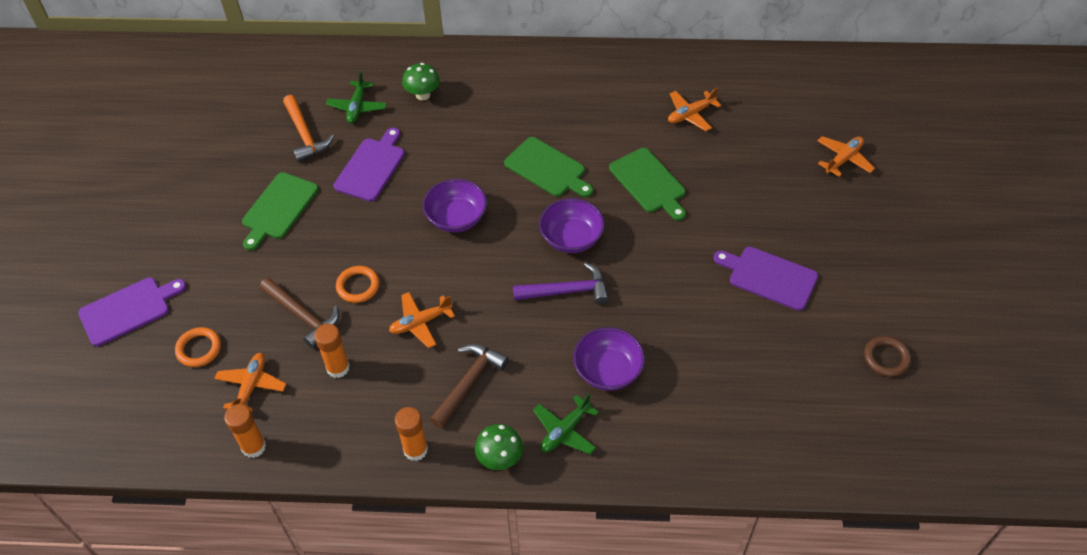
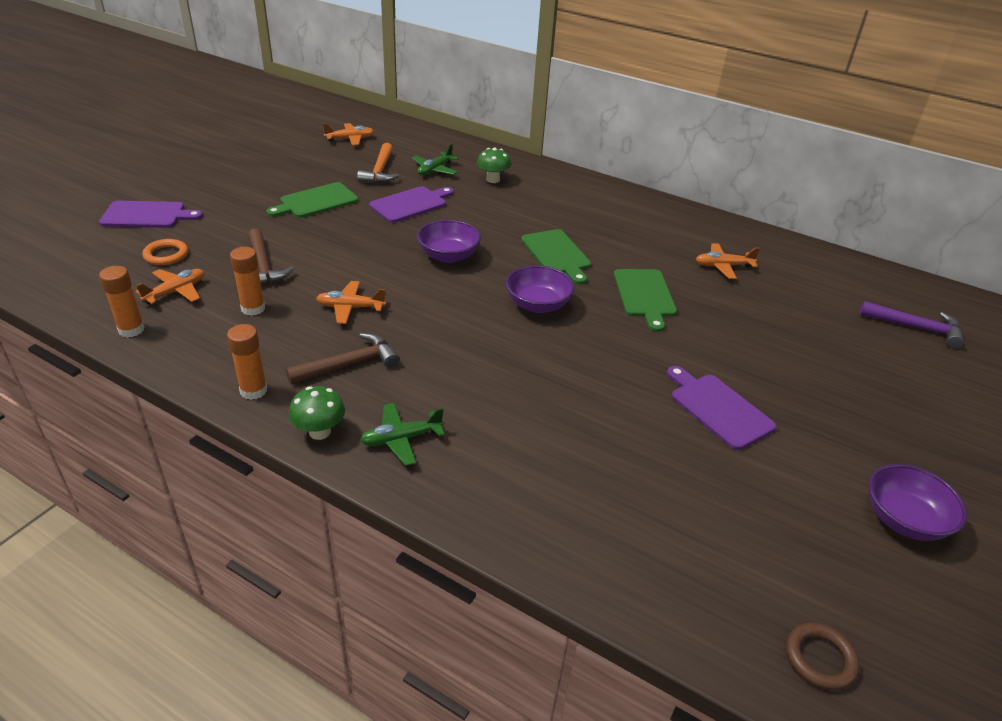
camera: 25 degrees right, 15 degrees down
orange ring [336,266,379,303] -> none
purple hammer [513,262,609,305] -> purple hammer moved to [859,301,964,348]
purple bowl [573,327,645,391] -> purple bowl moved to [869,464,968,541]
orange plane [817,136,875,177] -> orange plane moved to [323,123,374,146]
brown ring [864,336,911,377] -> brown ring moved to [786,623,860,691]

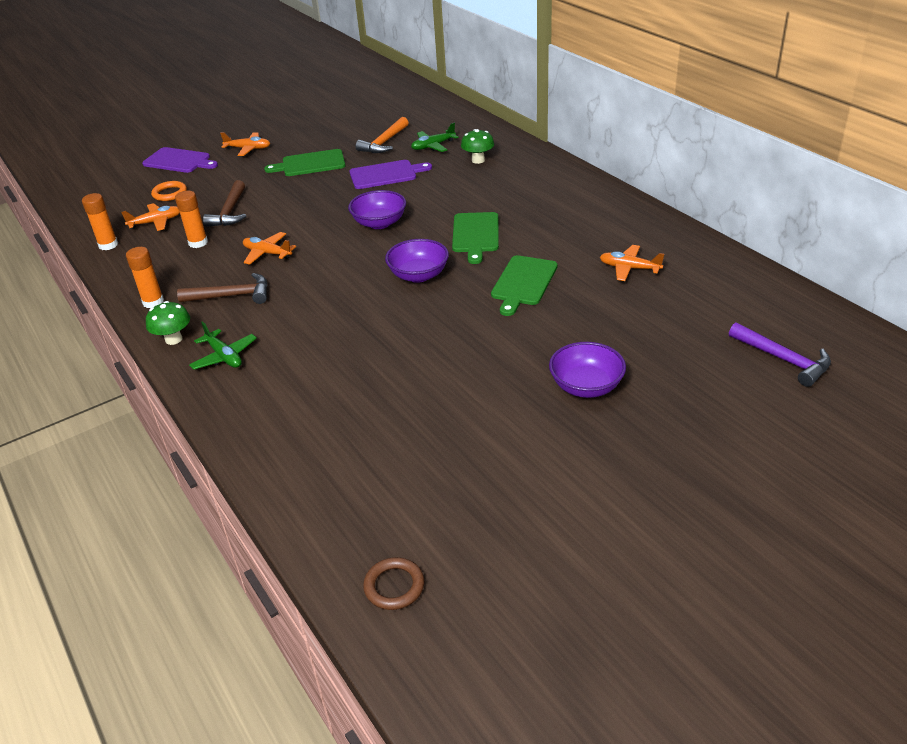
camera: 30 degrees right, 0 degrees up
orange plane [323,123,374,146] -> orange plane moved to [220,132,270,156]
green plane [360,403,445,466] -> green plane turned 135 degrees counterclockwise [189,321,257,370]
purple cutting board [667,366,776,450] -> none
purple bowl [869,464,968,541] -> purple bowl moved to [549,342,626,398]

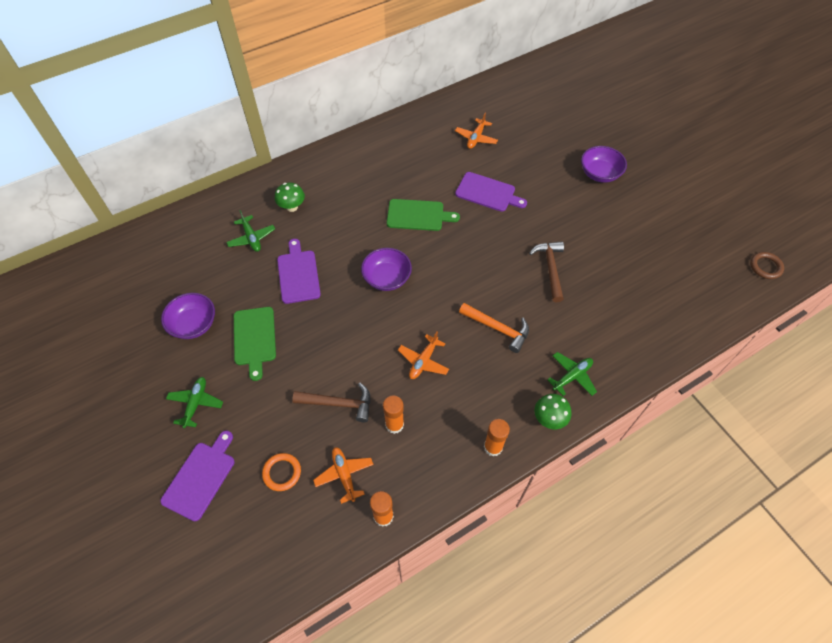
camera: 90 degrees left, 20 degrees up
brown hammer [177,273,268,304] -> brown hammer moved to [529,241,564,302]
orange plane [220,132,270,156] -> green plane [166,377,223,428]
orange hammer [356,117,409,153] -> orange hammer moved to [459,303,529,353]
purple bowl [385,239,449,283] -> purple bowl moved to [161,293,215,339]
green cutting board [491,255,558,316] -> purple cutting board [455,172,527,212]
purple hammer [729,322,831,387] -> none

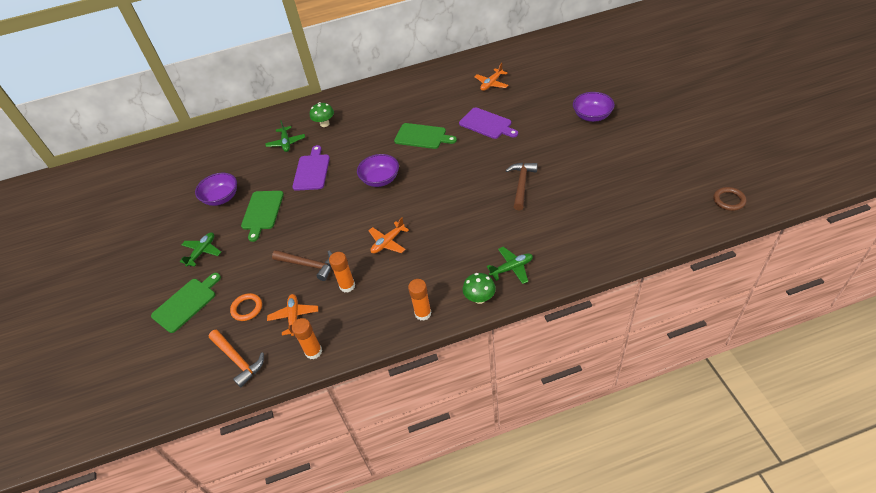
camera: 20 degrees right, 10 degrees down
purple cutting board [160,430,235,521] -> green cutting board [151,273,221,333]
orange hammer [459,303,529,353] -> orange hammer moved to [208,330,264,388]

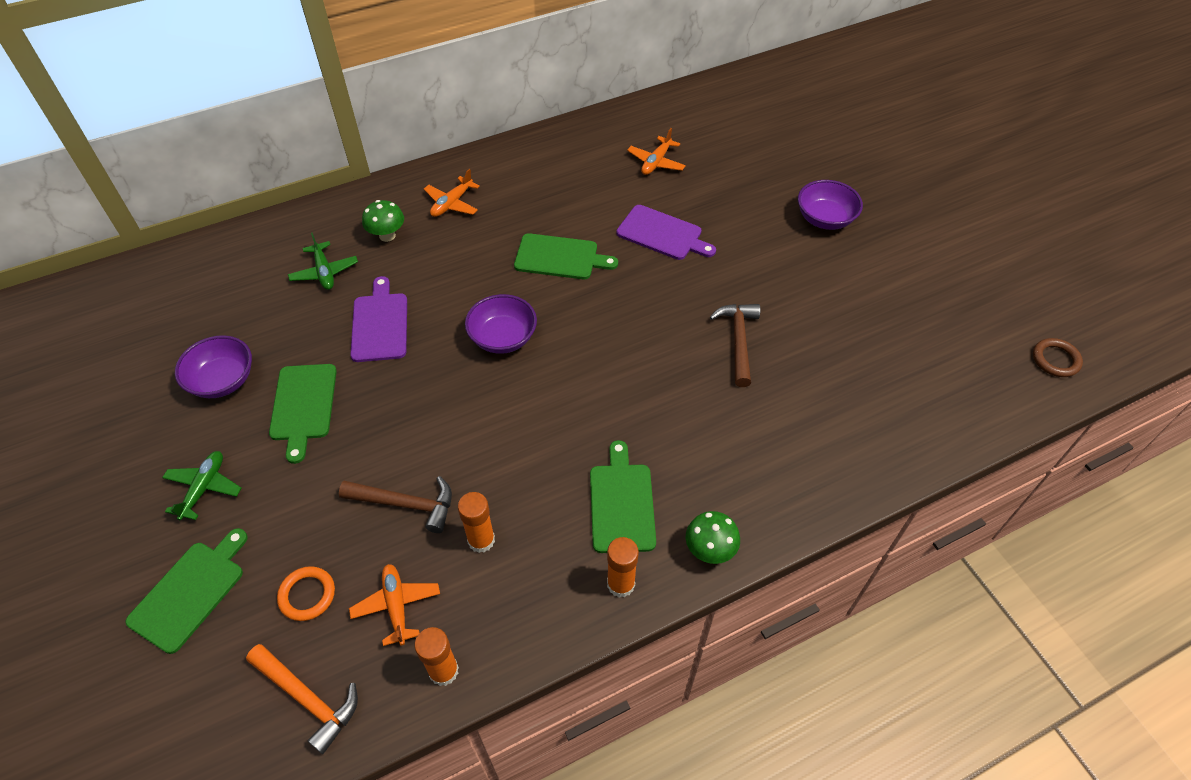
camera: 15 degrees left, 5 degrees up
orange plane [368,218,409,254] -> orange plane moved to [424,169,480,217]
green plane [487,247,533,284] -> none
none -> green cutting board [590,440,656,553]

